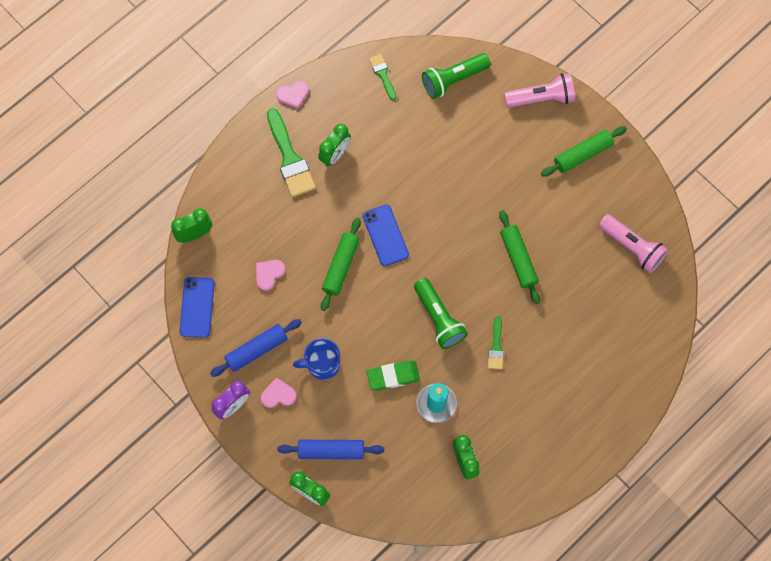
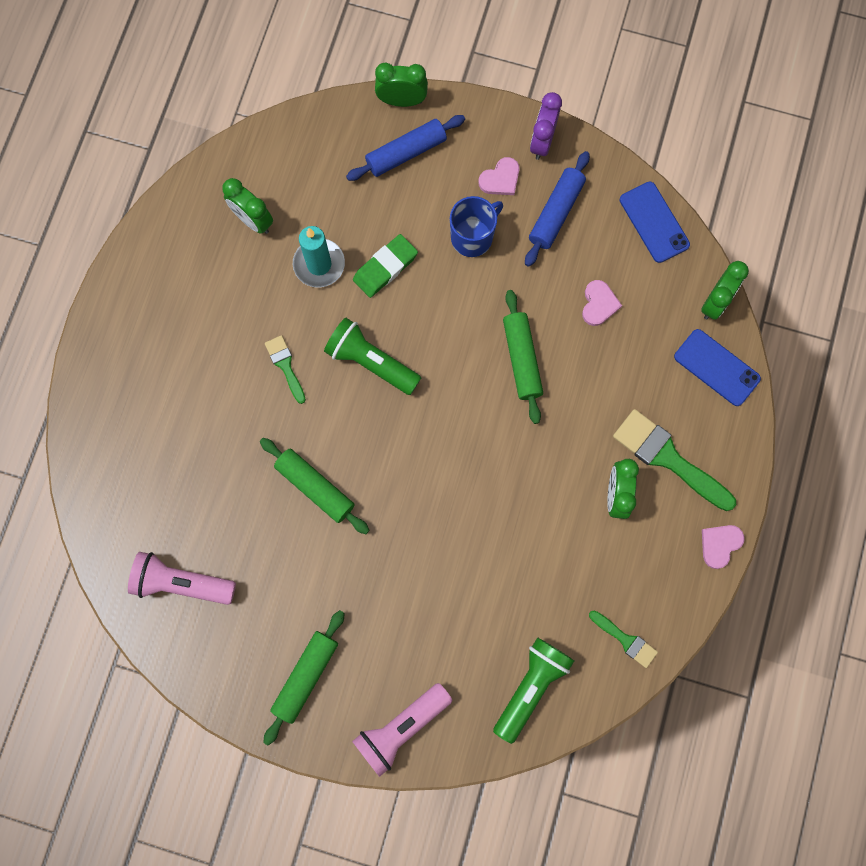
camera: 150 degrees right, 5 degrees up
blue phone [363,205,409,266] -> blue phone moved to [674,329,761,406]

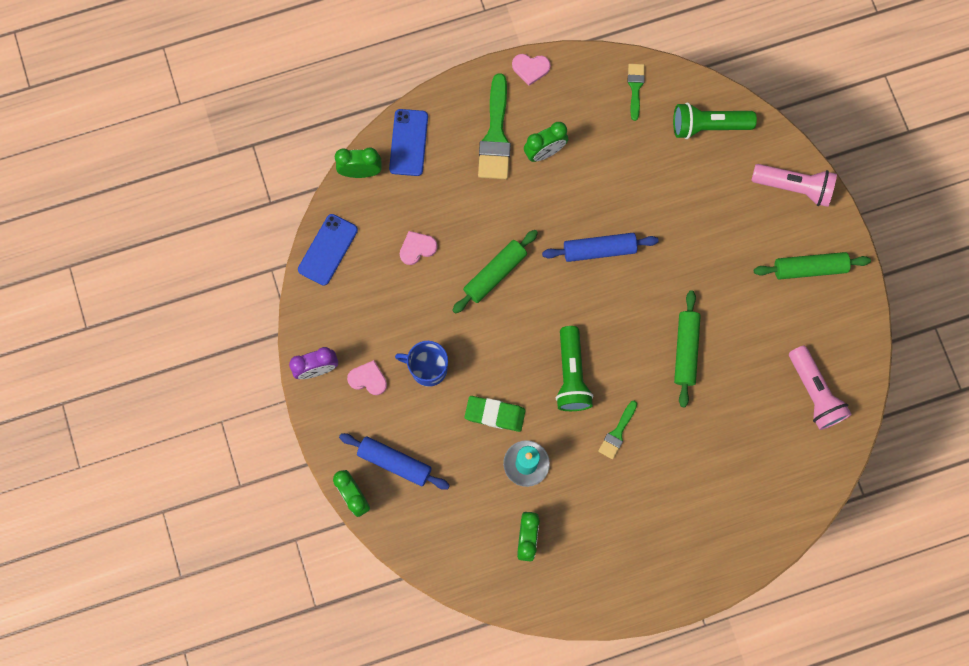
camera: 125 degrees left, 0 degrees up
blue rolling pin [525,151,590,267] -> blue rolling pin moved to [542,233,659,262]

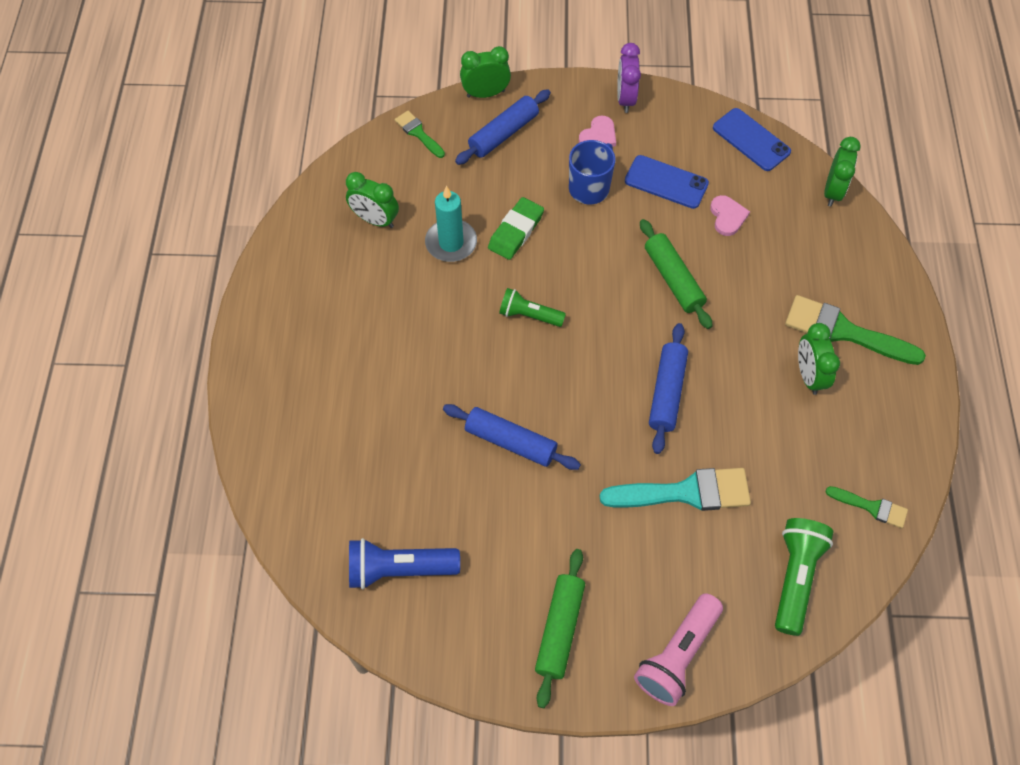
camera: 110 degrees right, 15 degrees down
blue phone [389,109,428,176] -> blue phone moved to [625,155,709,209]
pink heart [512,54,550,86] -> none
green flashlight [556,326,593,411] -> green flashlight [499,288,566,327], size x0.66
green brush [598,401,637,459] -> green brush moved to [395,111,445,158]
green rolling pin [674,290,701,407] -> blue rolling pin [443,404,581,470]
pink flashlight [789,345,852,430] -> blue flashlight [349,538,460,589]
none -> turquoise brush [600,468,751,511]

